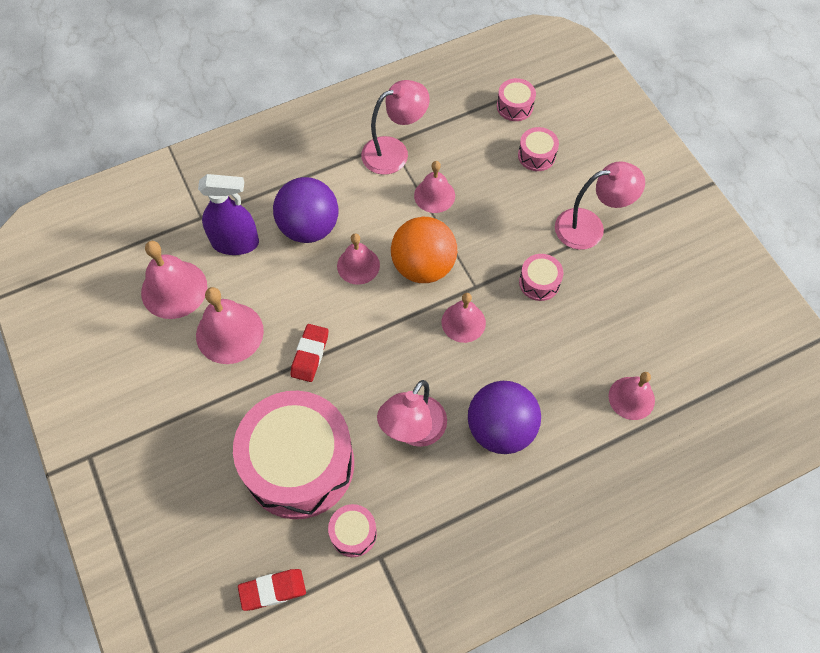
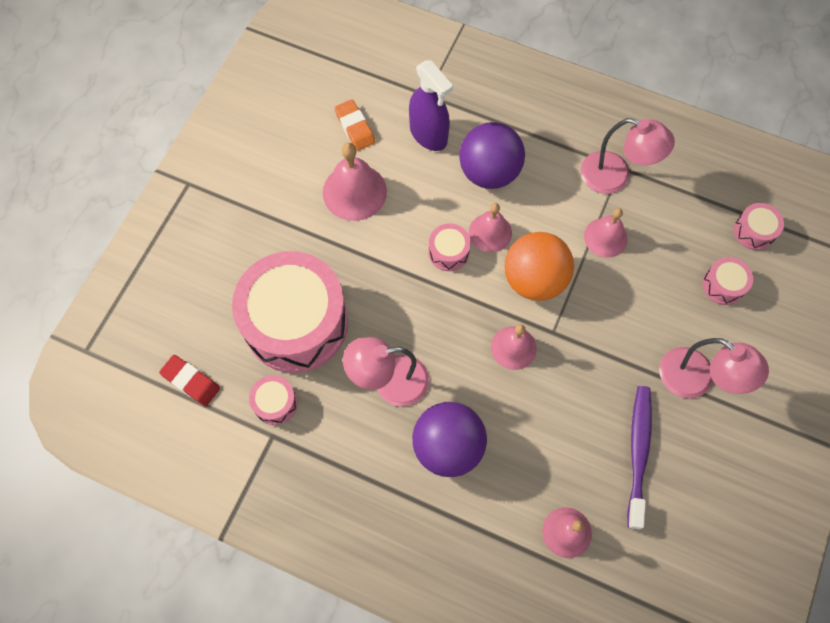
camera: 50 degrees right, 5 degrees up
pink bell [141,241,207,319] -> orange eraser [334,99,375,151]
red eraser [290,324,328,382] -> none
pink drum [519,254,563,301] -> pink drum moved to [428,224,471,271]
none -> purple toothbrush [627,386,652,529]

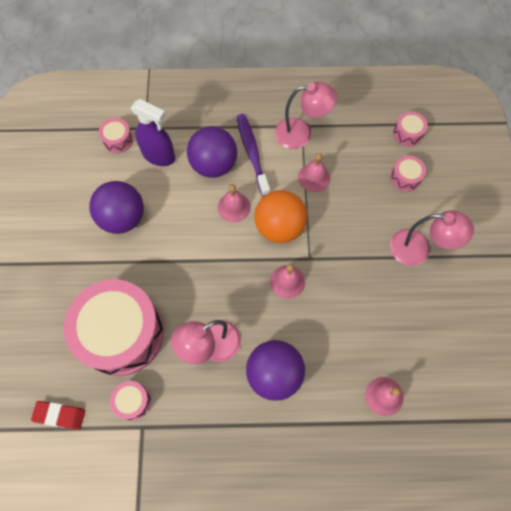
camera: 25 degrees left, 0 degrees up
pink bell [323,143,387,221] -> purple ball [89,181,144,234]
orange eraser [334,99,375,151] -> none
pink drum [428,224,471,271] -> pink drum moved to [99,118,133,153]
purple toothbrush [627,386,652,529] -> purple toothbrush moved to [237,114,270,196]

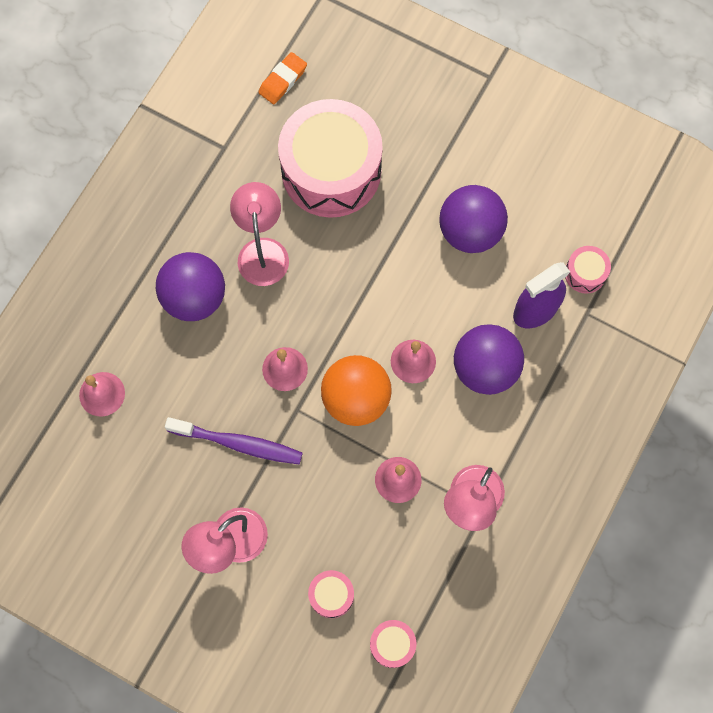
camera: 120 degrees right, 5 degrees up
red eraser [31,401,85,429] -> orange eraser [258,52,307,104]
pink drum [110,381,151,420] -> none
purple toothbrush [237,114,270,196] -> purple toothbrush moved to [165,417,302,464]

